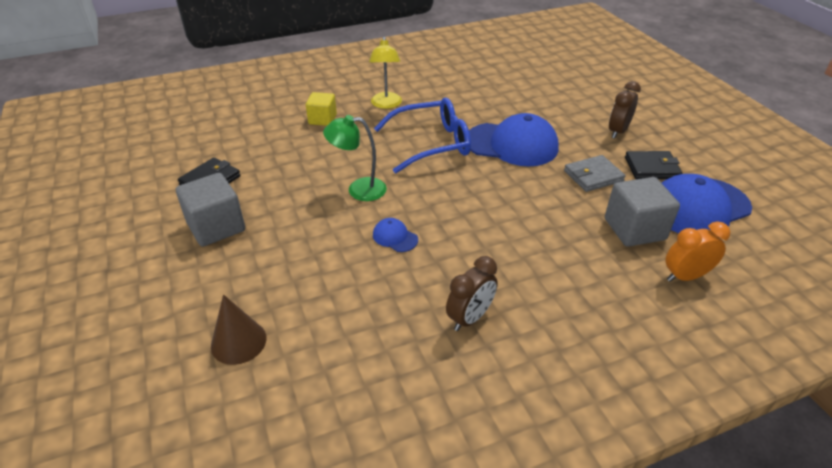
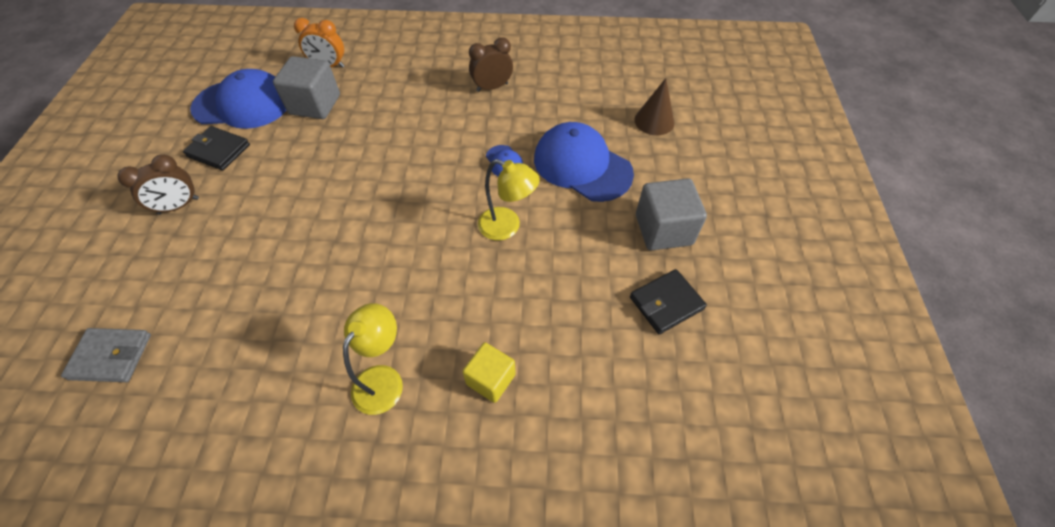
camera: 155 degrees left, 15 degrees up
green lamp [323,115,387,201] -> yellow lamp [478,159,540,241]
blue glasses [374,98,471,174] -> none
blue cap [469,113,559,166] -> blue cap moved to [534,122,634,202]
grey wallet [564,155,626,192] -> grey wallet moved to [61,328,151,382]

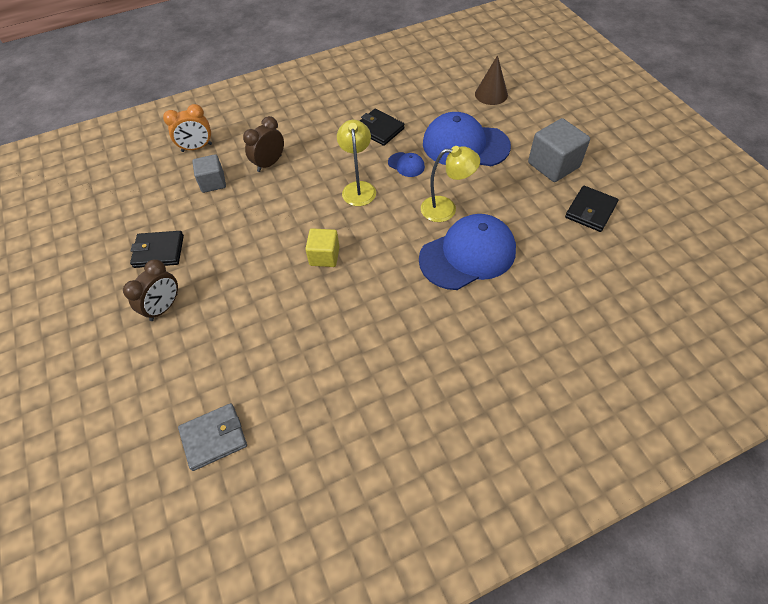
camera: 25 degrees left, 0 degrees up
blue cap [190,69,286,129] -> blue cap moved to [419,214,516,290]
grey cube [273,56,340,119] -> grey cube [192,154,226,193], size x0.64
yellow lamp [343,303,403,415] -> yellow lamp moved to [337,120,376,206]
yellow cube [462,342,516,403] -> yellow cube moved to [305,228,339,267]
brown clock [469,37,513,92] -> brown clock moved to [243,116,284,172]
none -> black wallet [360,109,404,146]

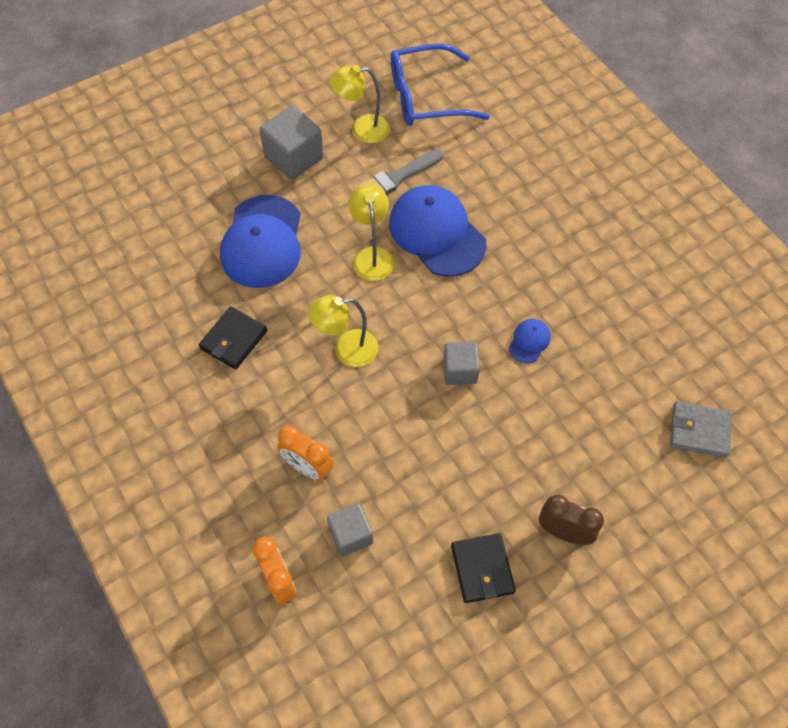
camera: 100 degrees left, 5 degrees up
grey wallet [178,403,247,471] -> grey wallet turned 45 degrees counterclockwise [670,401,732,458]
brown clock [243,116,284,172] -> orange clock [277,425,334,480]
yellow cube [305,228,339,267] -> grey cube [443,341,480,385]
blue cap [388,152,425,177] -> blue cap moved to [509,319,551,364]
brown cone [475,55,508,105] -> none
black wallet [565,186,619,232] -> yellow lamp [330,65,390,143]
none -> grey brush [358,150,443,195]
none -> blue glasses [391,44,490,126]

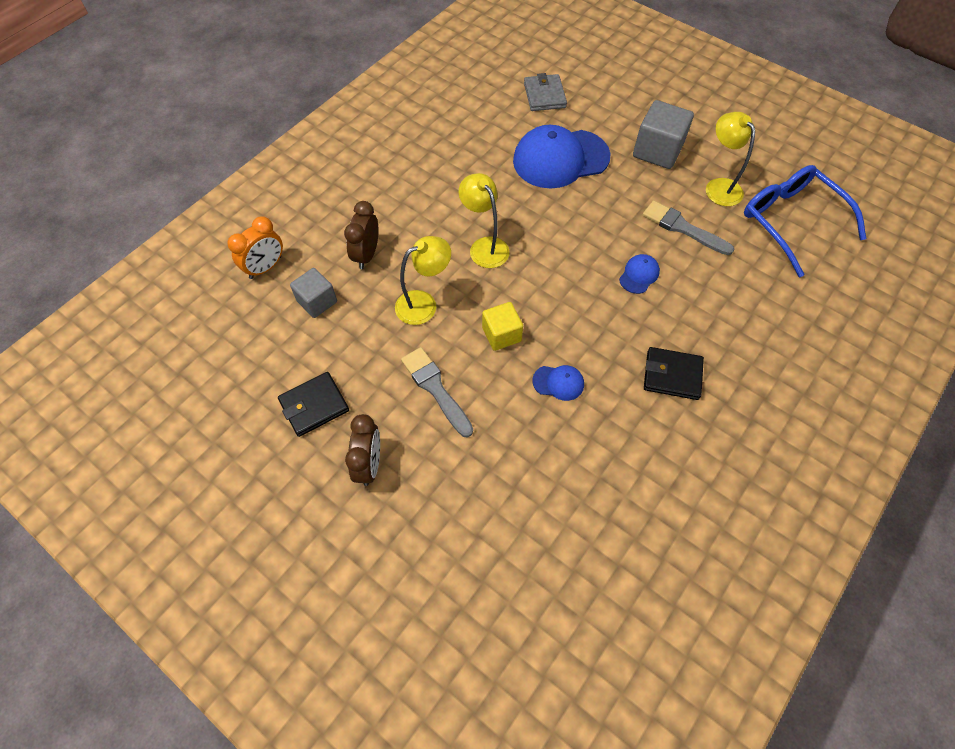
camera: 70 degrees right, 0 degrees up
black wallet [199,306,267,370] -> black wallet moved to [644,347,704,400]
orange clock [277,425,334,480] -> brown clock [344,201,379,269]
yellow lamp [348,184,394,281] -> yellow lamp moved to [395,236,451,325]
blue cap [389,185,486,277] -> blue cap [619,254,660,294], size x0.43
grey cube [443,341,480,385] -> yellow cube [482,302,523,351]
grey wallet [670,401,732,458] -> grey wallet moved to [524,73,567,111]
none -> grey brush [401,347,473,437]

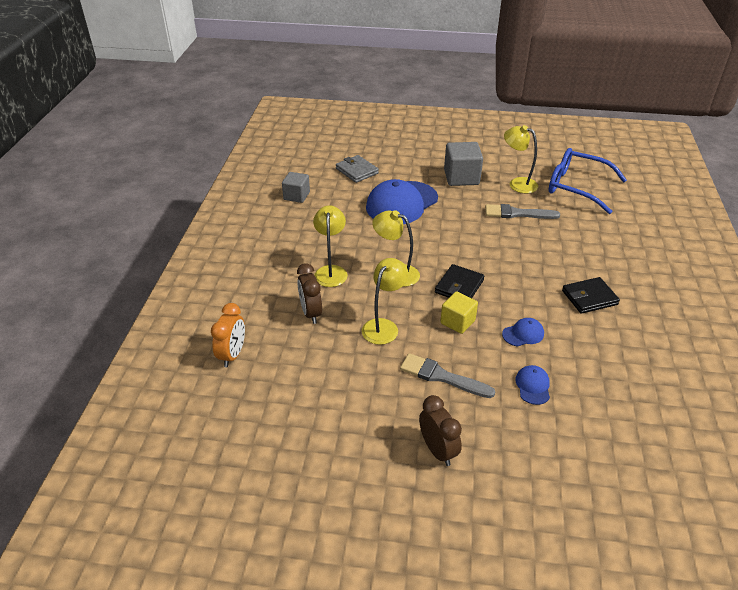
camera: 30 degrees left, 20 degrees down
black wallet [278,372,349,437] -> black wallet moved to [435,264,484,298]
grey cube [290,268,337,318] -> grey cube moved to [282,172,310,203]
blue cap [619,254,660,294] -> blue cap moved to [515,365,550,405]
none -> yellow lamp [313,205,348,287]

